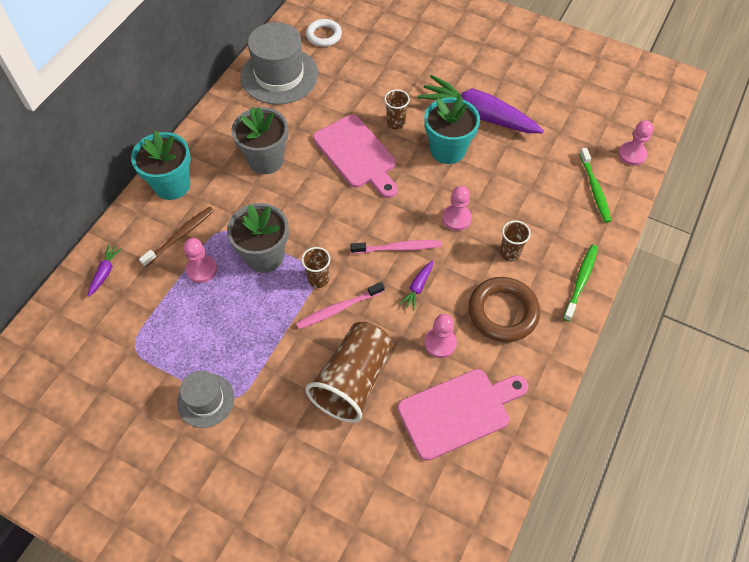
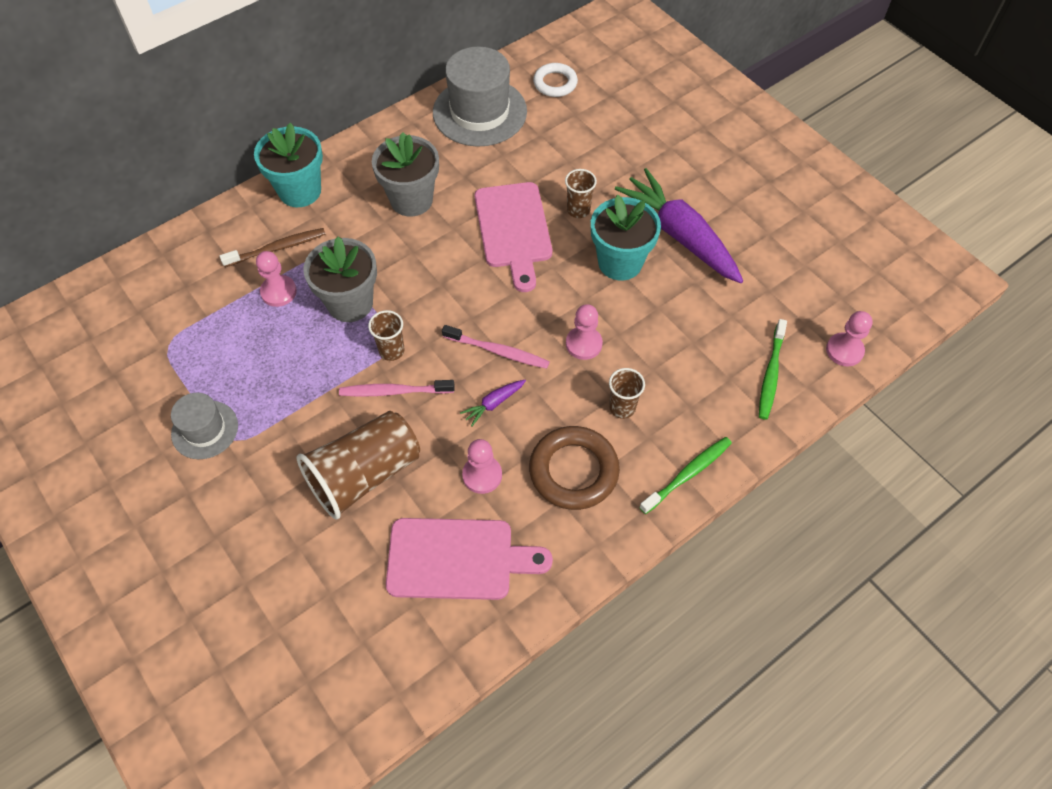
camera: 25 degrees right, 0 degrees up
purple carrot [88,245,122,296] -> none

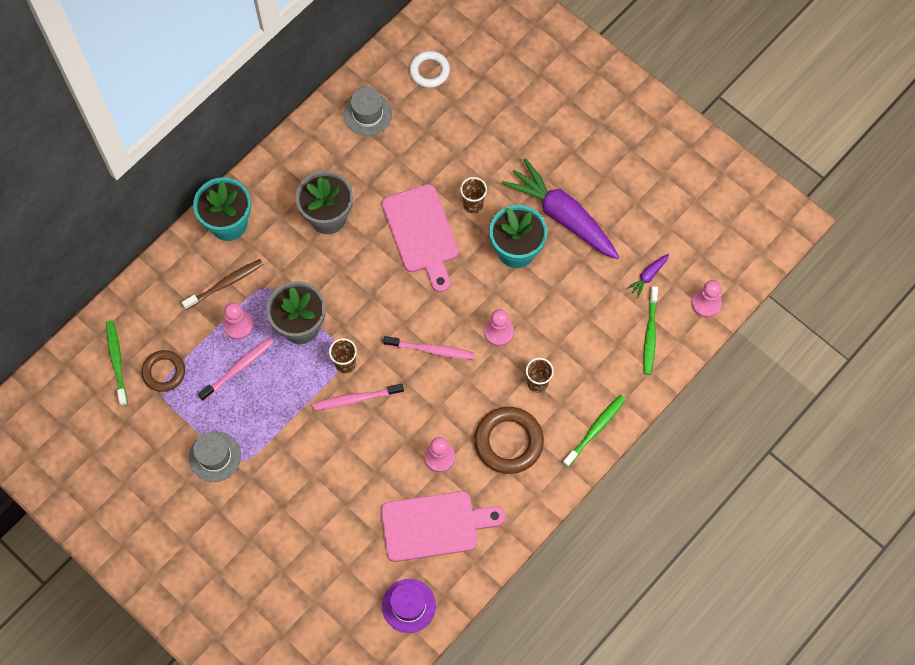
camera: 10 degrees left, 10 degrees up
brown cup [296,411,420,520] -> none
grey hat [433,47,527,147] -> grey hat [344,87,392,136], size x0.57
purple carrot [460,380,526,426] -> purple carrot moved to [626,254,669,298]
none -> green toothbrush [106,320,128,406]
none -> brown ring [142,350,185,392]
none -> pink toothbrush [198,338,274,401]
none -> purple hat [382,579,436,633]

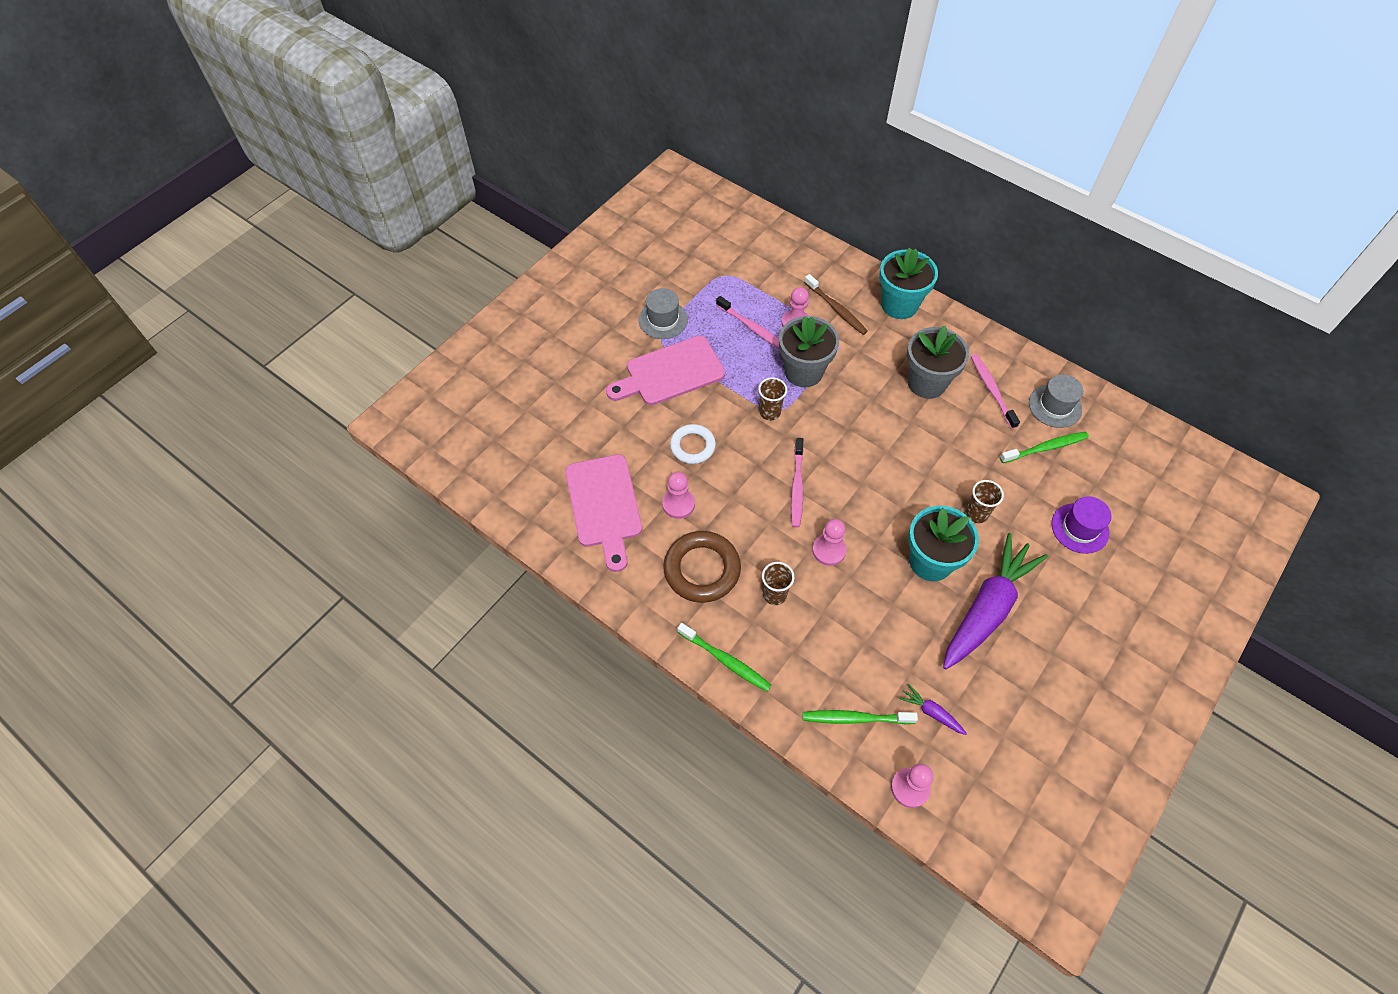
camera: 85 degrees right, 10 degrees down
green toothbrush [106,320,128,406] -> green toothbrush moved to [1000,431,1089,463]
brown ring [142,350,185,392] -> none
pink toothbrush [312,384,404,410] -> pink toothbrush moved to [971,354,1020,429]
pink cutting board [382,184,459,292] -> pink cutting board moved to [606,336,725,405]
purple hat [382,579,436,633] -> purple hat moved to [1051,496,1111,554]
white ring [409,51,450,88] -> white ring moved to [670,424,716,464]

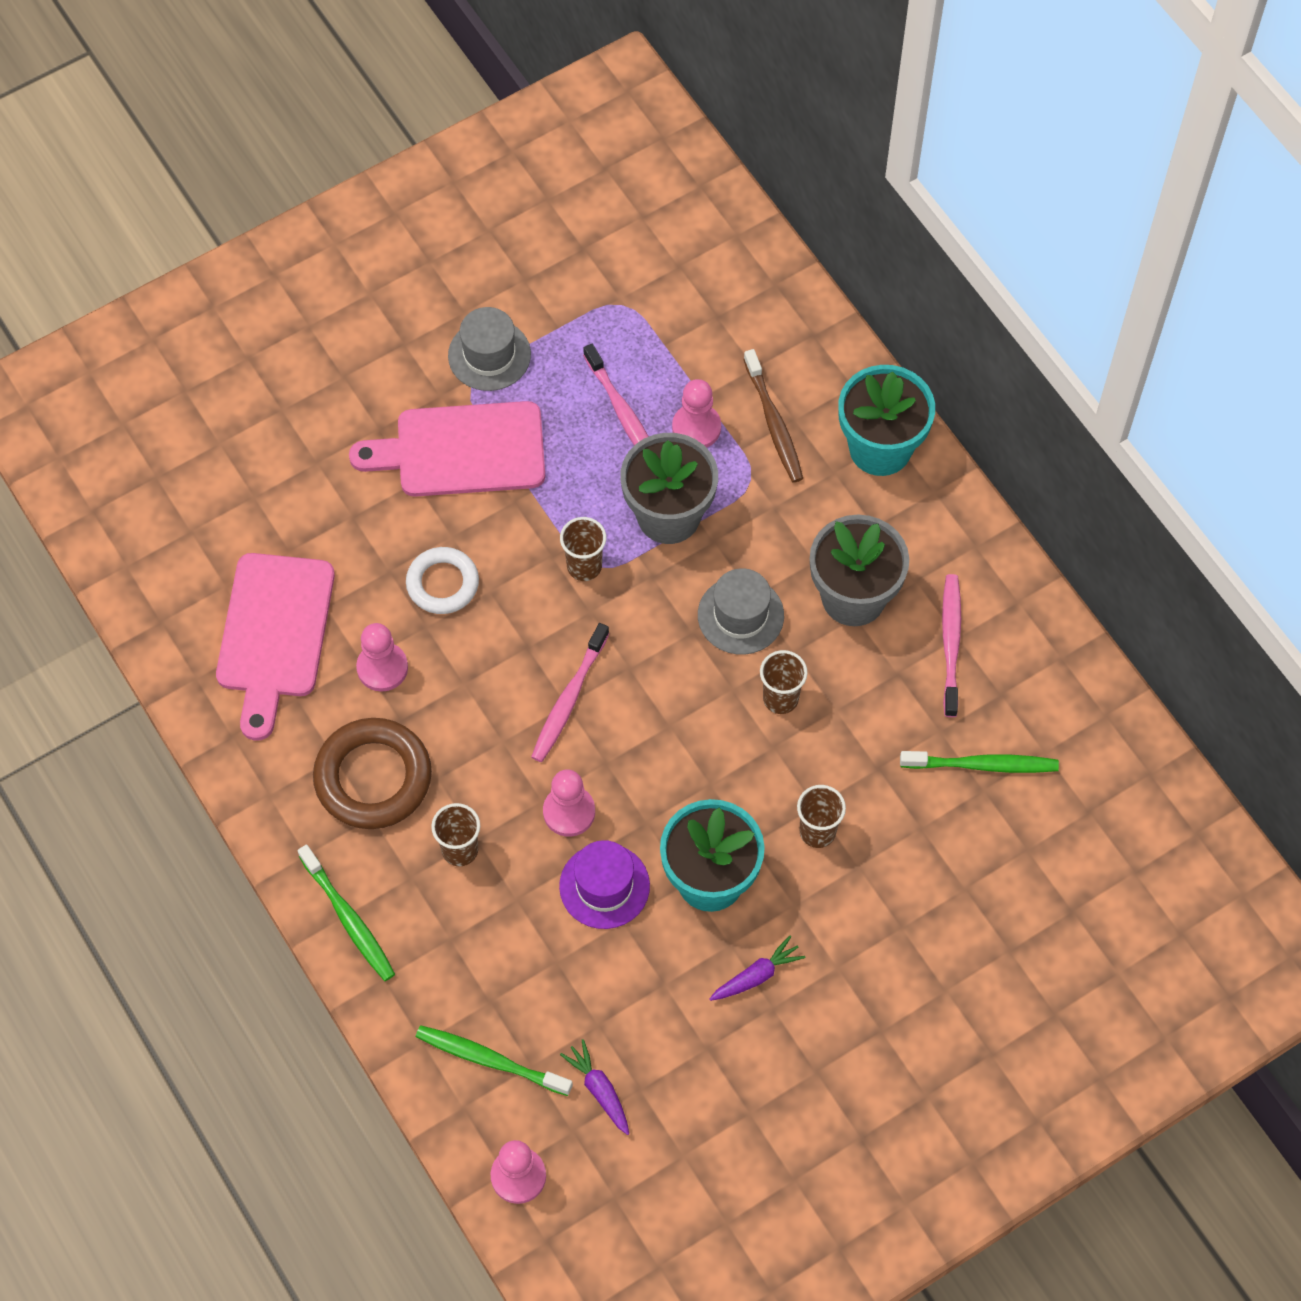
camera: 20 degrees right, 5 degrees up
purple carrot [943,533,1048,670] -> purple carrot [710,936,806,1001], size x0.41
grey hat [1029,374,1083,428] -> grey hat moved to [698,568,784,655]
purple hat [1051,496,1111,554] -> purple hat moved to [559,840,650,929]
none -> brown cup [760,650,808,714]

